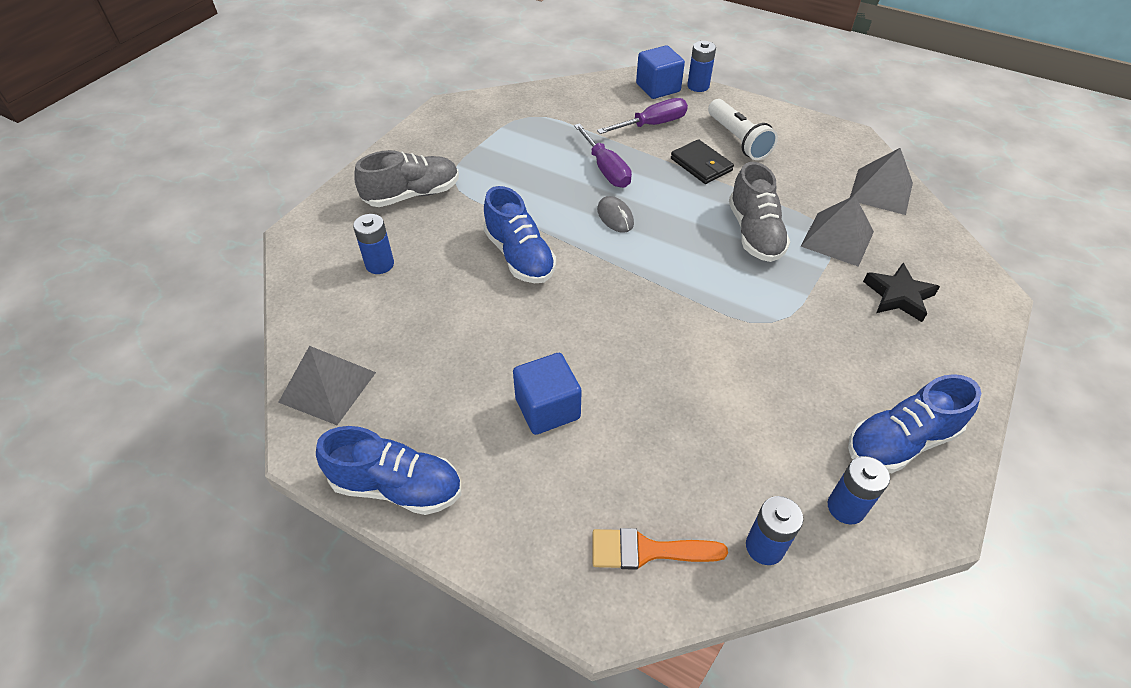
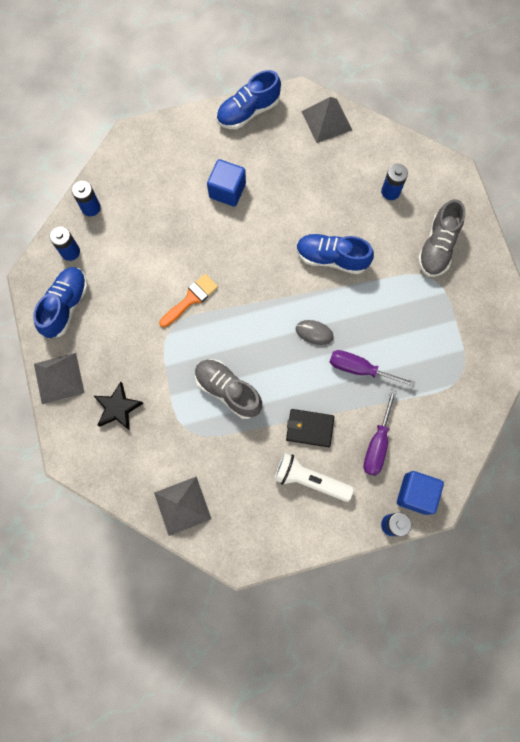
camera: 135 degrees right, 25 degrees up
orange brush [593,528,728,570] -> orange brush moved to [159,274,218,327]
grey pyramid [801,195,874,267] -> grey pyramid moved to [34,353,85,404]

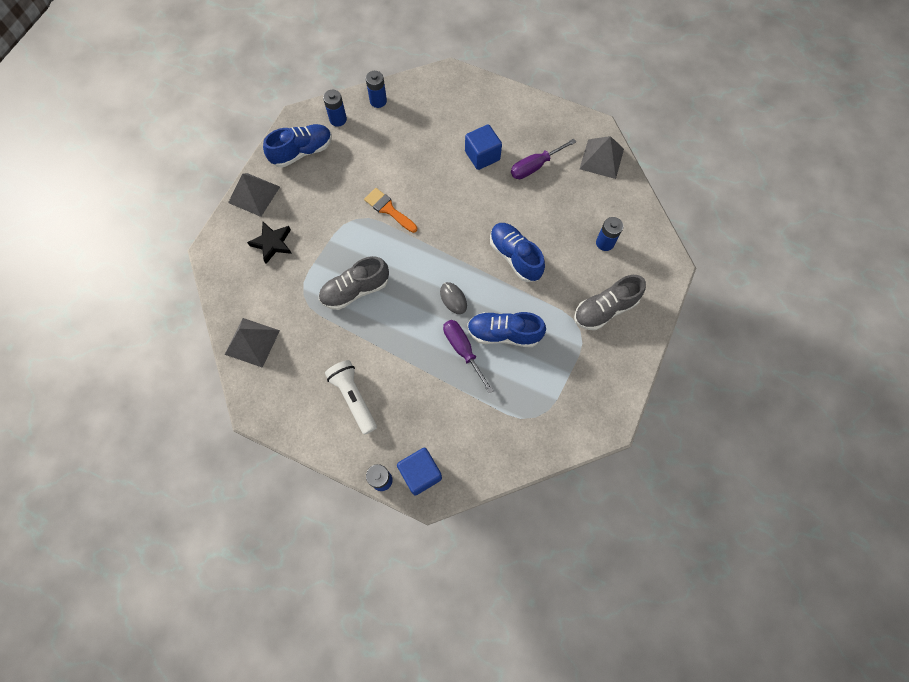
camera: 40 degrees right, 5 degrees down
orange brush [159,274,218,327] -> orange brush turned 135 degrees counterclockwise [364,188,417,233]
grey shoe [195,359,262,419] -> grey shoe turned 105 degrees counterclockwise [319,256,389,310]
blue shoe [216,70,281,129] -> blue shoe moved to [467,312,546,347]
black wallet [286,409,334,447] -> none
purple screwdriver [364,389,397,476] -> purple screwdriver moved to [511,139,576,179]

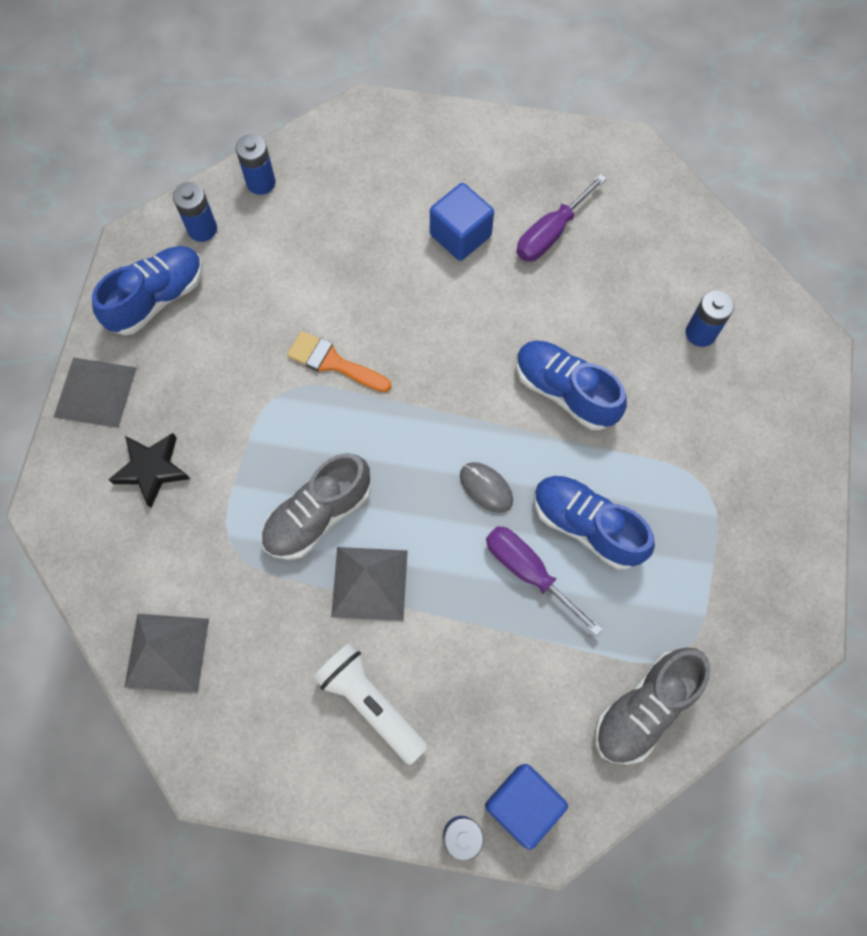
camera: 15 degrees left, 0 degrees up
blue shoe [467,312,546,347] -> blue shoe turned 45 degrees clockwise [534,475,655,570]
grey shoe [574,275,646,330] -> grey shoe moved to [595,647,710,765]
grey pyramid [580,136,624,179] -> grey pyramid moved to [331,547,408,621]

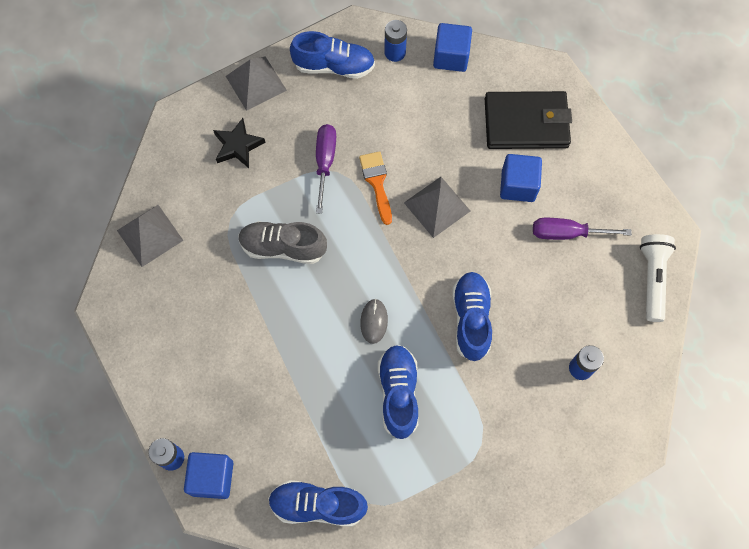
camera: 50 degrees right, 0 degrees up
blue battery [236,134,276,195] -> blue cube [433,23,472,72]
white flashlight [313,643,428,765] -> white flashlight moved to [640,234,676,322]
grey pyramid [331,547,408,621] -> grey pyramid moved to [404,177,470,238]
purple screwdriver [486,526,603,636] -> purple screwdriver moved to [316,124,336,214]
grey shoe [595,647,710,765] -> blue shoe [268,480,368,526]
none -> black wallet [485,91,572,149]

